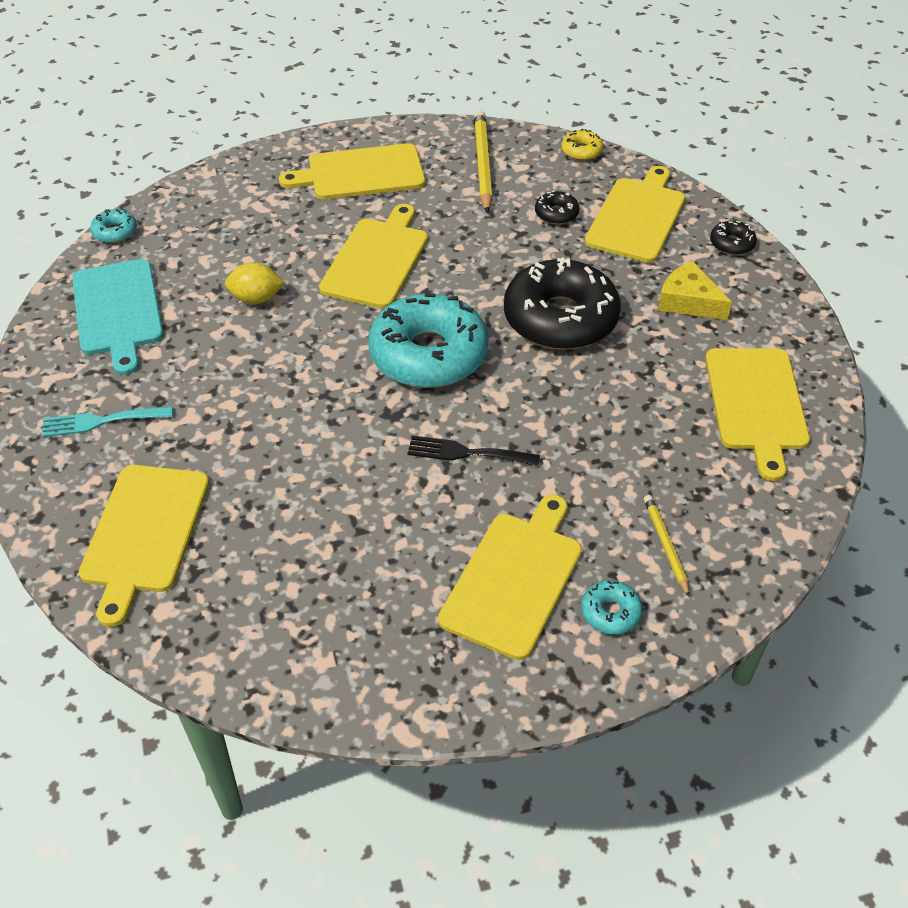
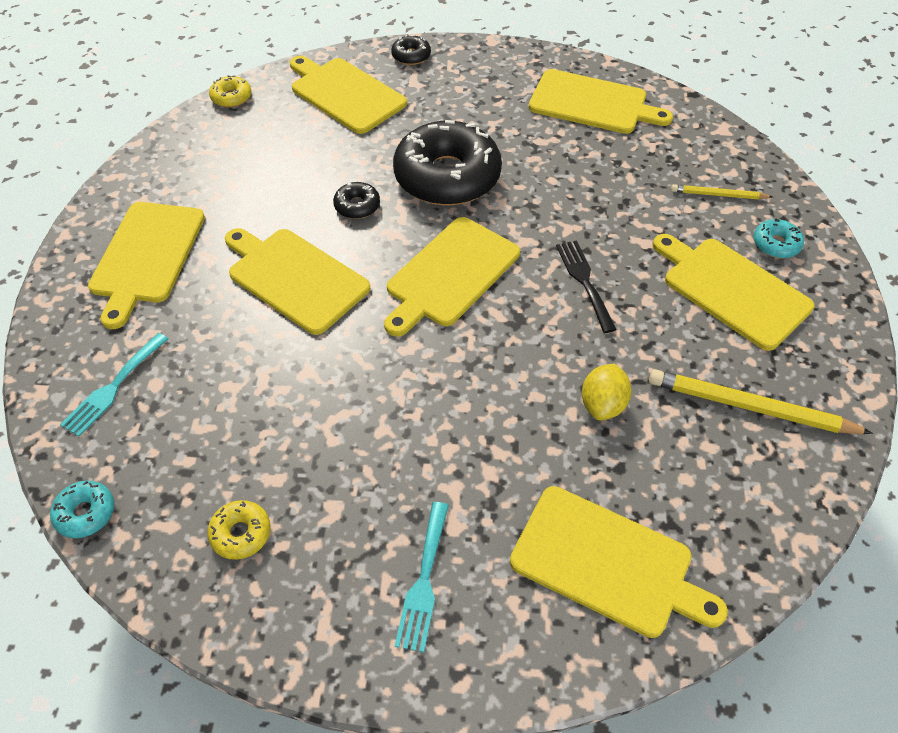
camera: 70 degrees left, 5 degrees up
turquoise cutting board [72,259,164,375] -> yellow donut [207,500,270,560]
yellow lemon [225,262,285,304] -> yellow lemon moved to [582,364,632,420]
turquoise donut [368,293,488,388] -> yellow cutting board [384,217,520,337]
black fork [407,435,540,466] -> black fork turned 135 degrees clockwise [556,240,617,333]
yellow pencil [474,110,492,214] -> yellow pencil moved to [649,369,873,434]
black donut [535,191,580,225] -> black donut moved to [333,182,380,219]
yellow cheese [658,261,732,320] -> none
none -> turquoise fork [60,333,168,437]

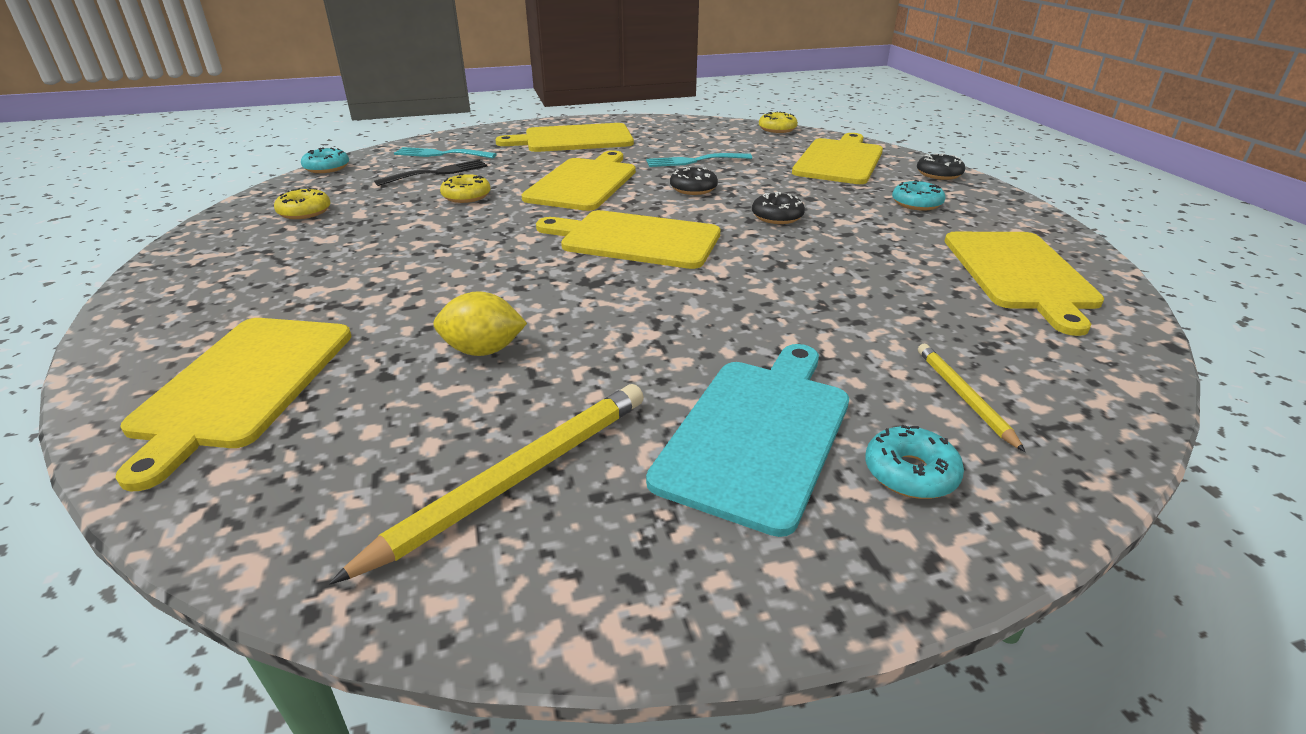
camera: 70 degrees right, 20 degrees down
black donut [393,120,502,206] -> black donut [752,192,805,224], size x0.42
turquoise fork [395,502,449,653] -> turquoise fork moved to [646,153,752,167]
black fork [556,240,617,333] -> black fork moved to [374,160,487,186]
yellow pencil [649,369,873,434] -> yellow pencil turned 45 degrees clockwise [329,384,644,585]
yellow cutting board [653,234,815,351] -> turquoise cutting board [646,344,849,537]
none -> yellow donut [440,174,491,203]
none -> turquoise donut [892,180,945,211]

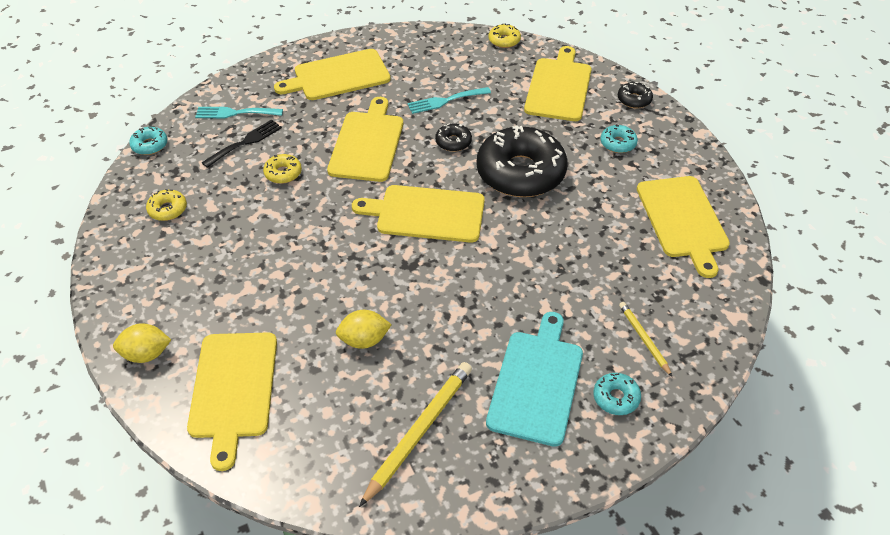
camera: 10 degrees left, 15 degrees up
black donut [752,192,805,224] -> black donut [477,125,568,197], size x2.38
none -> yellow lemon [113,323,171,363]

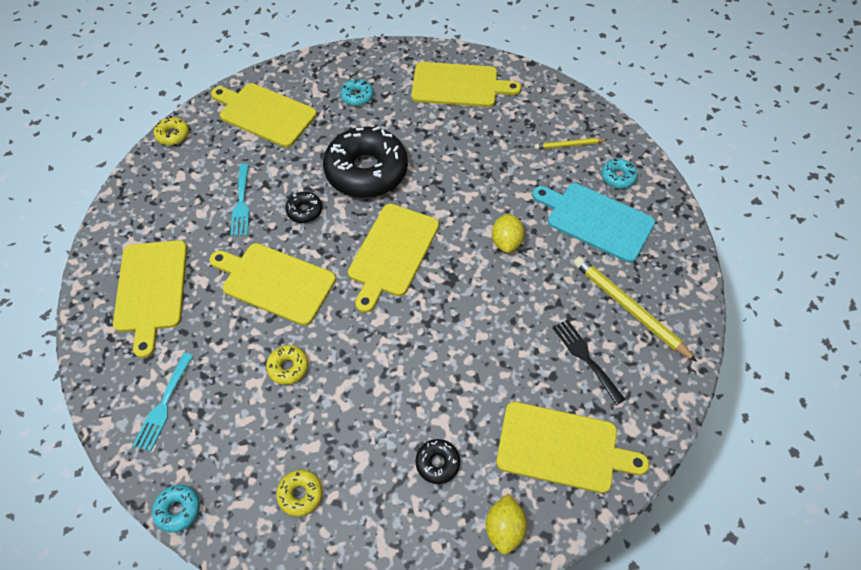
camera: 75 degrees left, 10 degrees up
black fork [202,120,282,168] -> black fork moved to [553,319,626,405]
yellow lemon [336,310,392,349] -> yellow lemon moved to [492,213,525,253]
black donut [618,82,653,108] -> black donut moved to [416,439,460,484]

